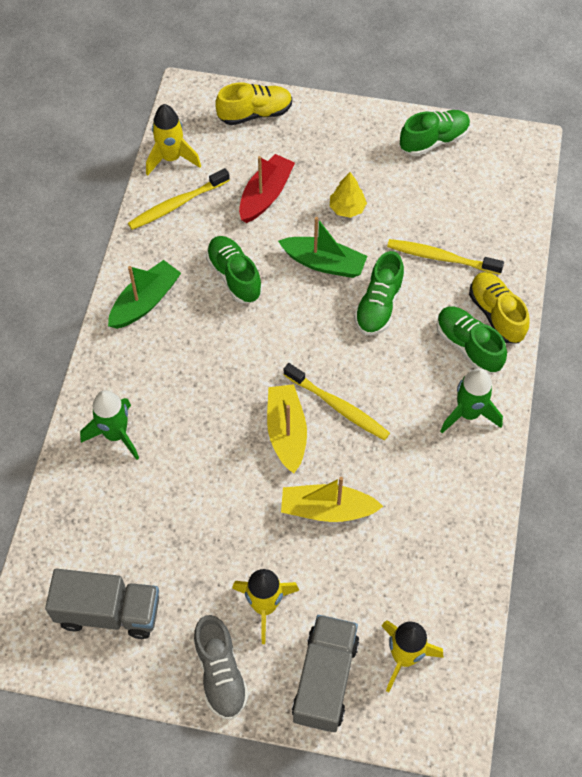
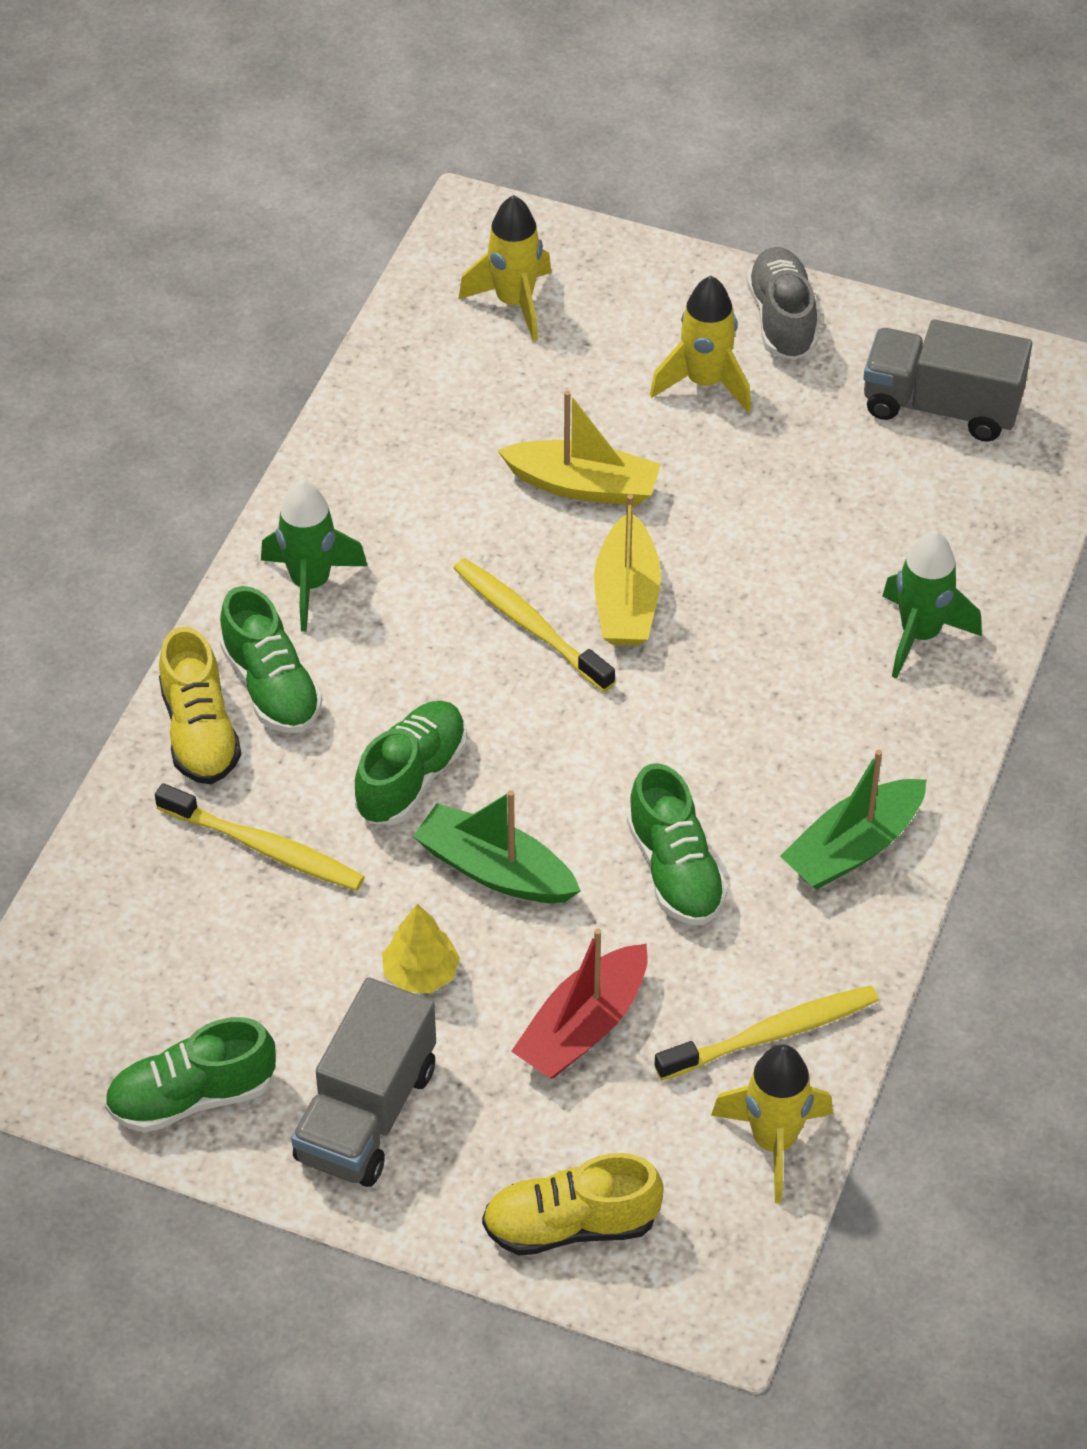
camera: 170 degrees left, 10 degrees down
grey truck [292,615,359,732] -> grey truck moved to [291,977,436,1187]

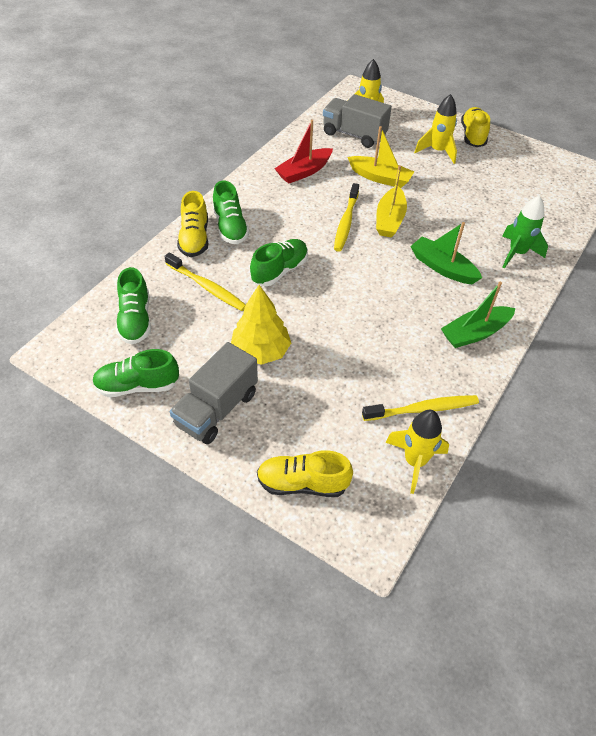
camera: 10 degrees right, 0 degrees up
green rocket [261,479,367,632] -> none
yellow tree [382,904,460,993] -> yellow tree [231,285,291,365], size x1.61
green boat [413,790,581,903] -> green boat moved to [410,222,482,284]
yellow toothbrush [453,558,615,692] -> yellow toothbrush turned 135 degrees counterclockwise [334,183,359,252]
red boat [511,928,648,1078] -> red boat moved to [274,120,333,184]
green shoe [627,763,728,925] -> green shoe moved to [116,267,151,344]
grey shoe [746,247,818,360] -> yellow shoe [461,107,490,147]
grey truck [863,319,1032,442] -> grey truck moved to [323,94,392,148]

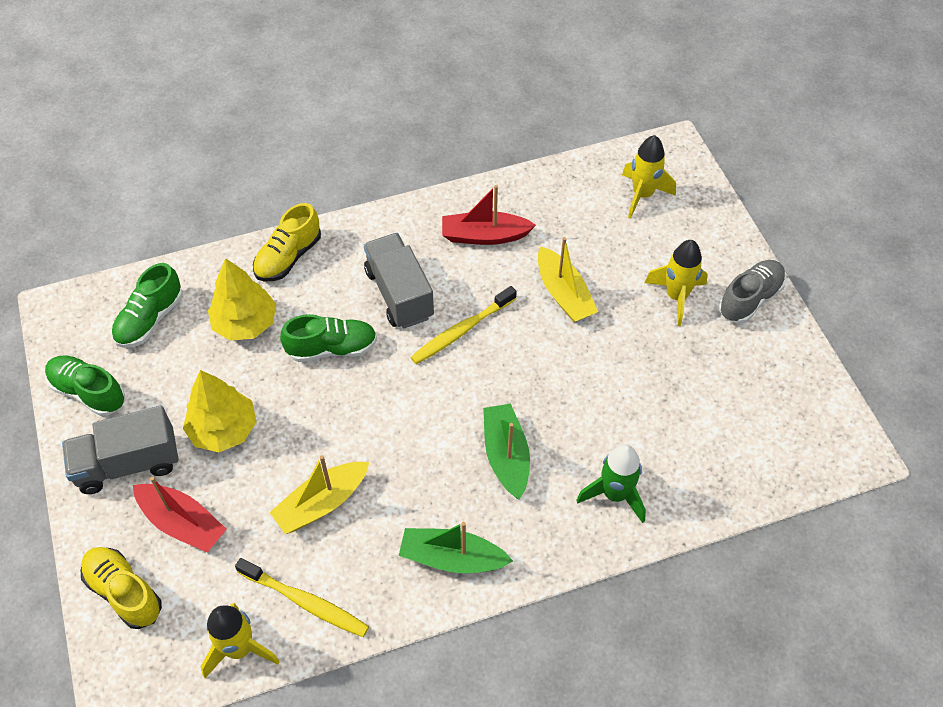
camera: 40 degrees right, 5 degrees up
yellow toothbrush [164,252,246,311] -> yellow tree [208,258,277,341]
green shoe [213,181,249,244] -> none
grey truck [323,94,392,148] -> grey truck moved to [364,233,434,329]
yellow boat [376,165,407,238] -> yellow boat moved to [269,455,369,534]
yellow shoe [461,107,490,147] -> grey shoe [719,260,786,324]
none -> red boat [133,477,226,552]

